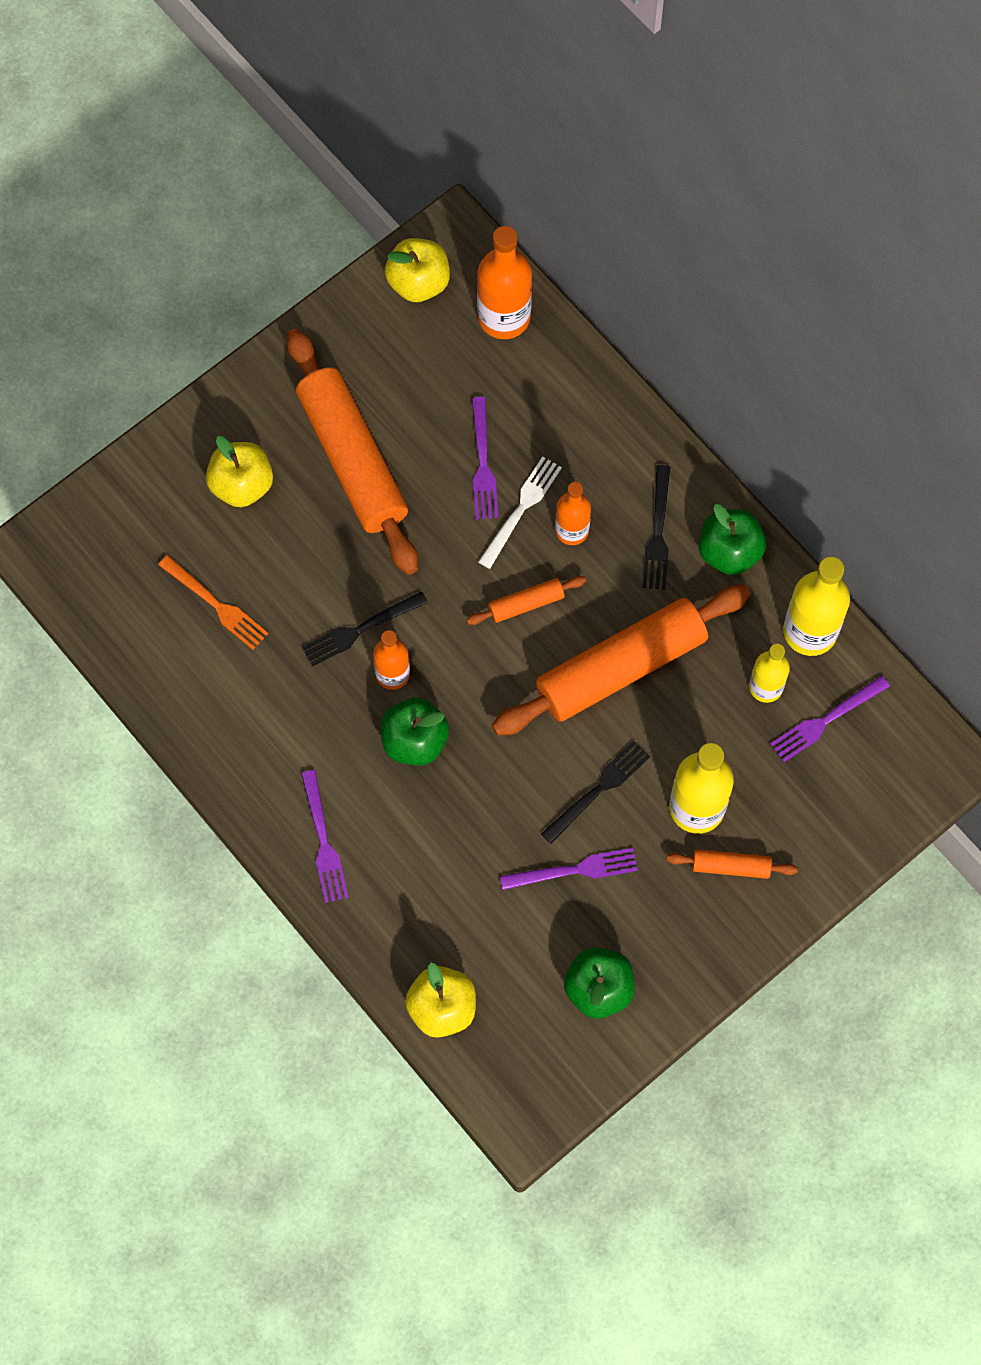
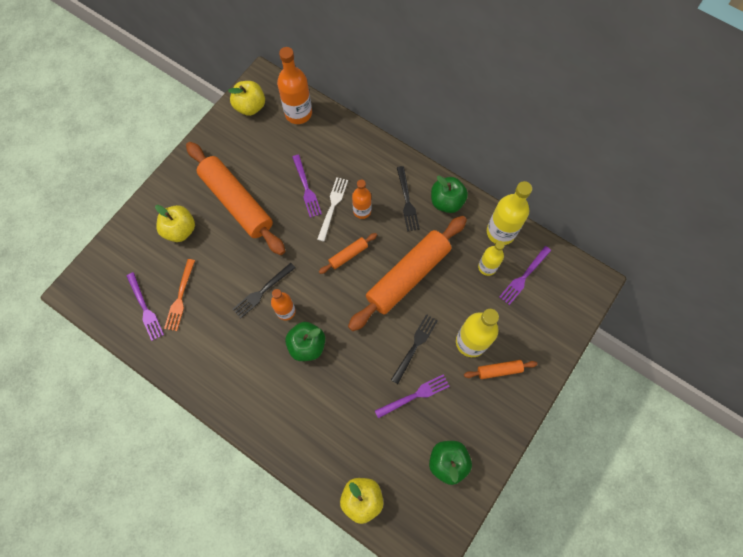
camera: 15 degrees left, 0 degrees up
orange fork [158,555,269,650] -> orange fork turned 75 degrees clockwise [164,259,195,331]
purple fork [301,770,349,903] -> purple fork moved to [127,272,164,341]

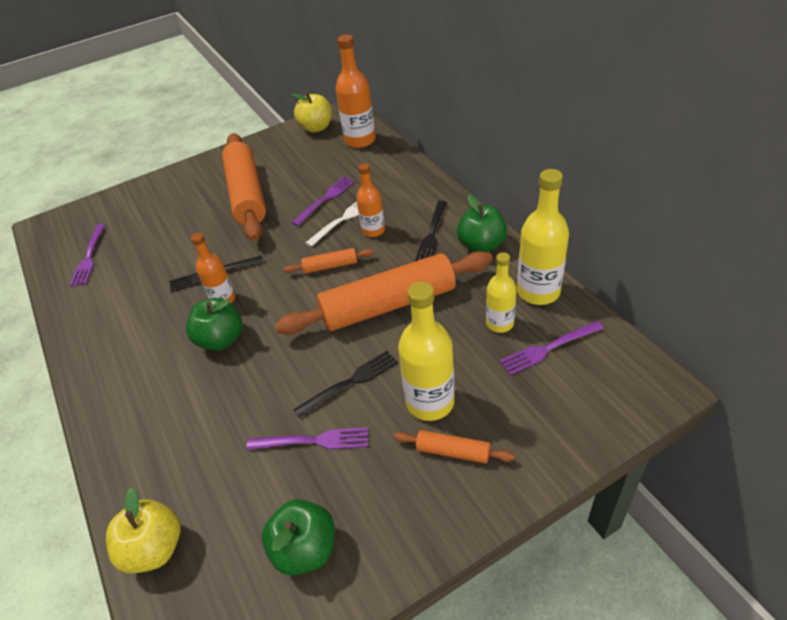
camera: 30 degrees right, 25 degrees down
yellow apple [155,205,195,242] -> none
orange fork [164,259,195,331] -> none
purple fork [292,155,322,218] -> purple fork turned 150 degrees counterclockwise [292,176,355,226]

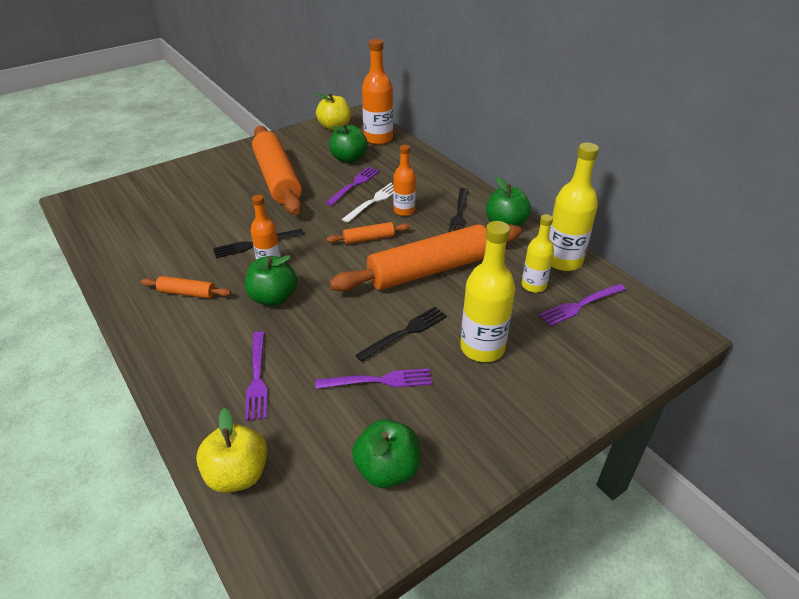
camera: 10 degrees left, 5 degrees down
purple fork [70,224,105,286] -> purple fork moved to [245,332,267,421]
orange rolling pin [394,430,515,463] -> orange rolling pin moved to [141,276,231,299]
none -> green apple [329,123,368,163]

